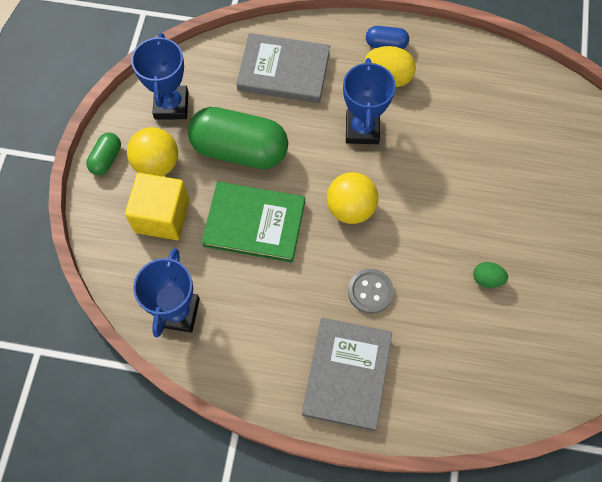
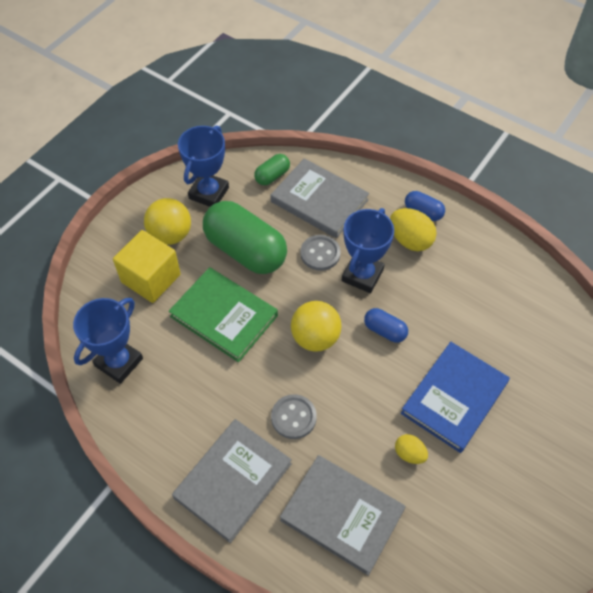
camera: 25 degrees right, 10 degrees down
green capsule [86,133,121,175] -> green capsule moved to [254,154,290,185]
green egg [473,262,508,288] -> yellow egg [395,434,428,464]
none -> grey book [280,455,406,576]
none -> grey button [301,235,341,271]
none -> blue capsule [364,308,408,343]
none -> blue book [401,342,510,453]

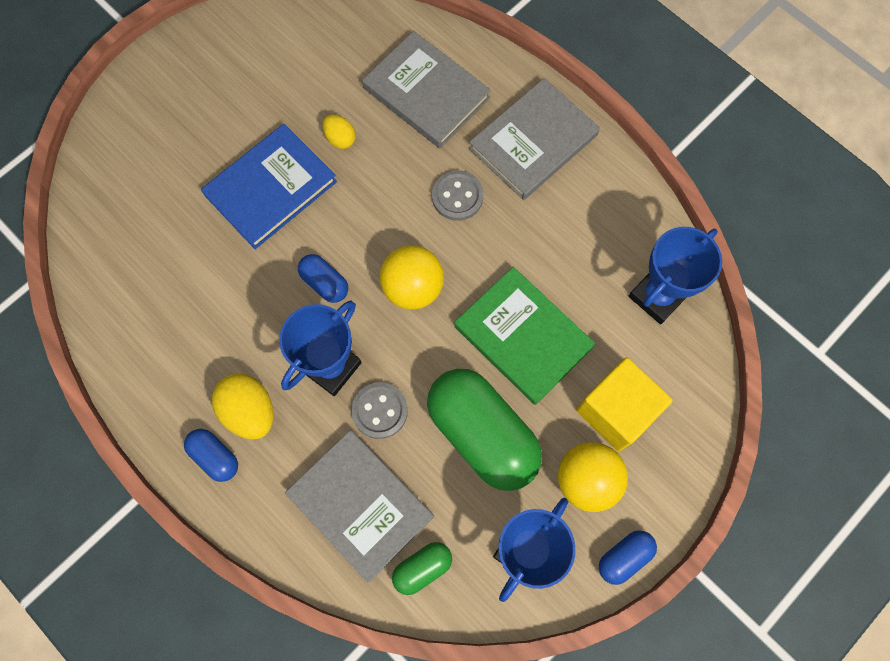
camera: 170 degrees left, 15 degrees up
none -> blue capsule [599,530,657,585]

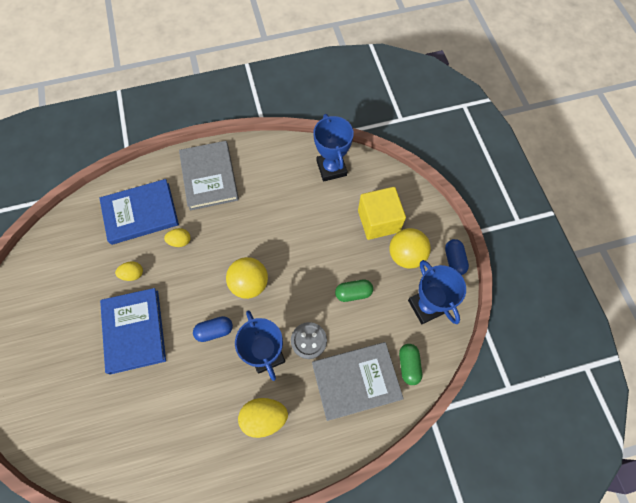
camera: 60 degrees left, 5 degrees down
blue capsule [184,429,238,482] -> none
grey book [362,31,491,148] -> blue book [99,179,179,245]
green capsule [427,369,542,491] -> green capsule [335,279,373,302], size x0.46
grey button [432,170,484,221] -> none
green book [454,267,596,405] -> none
none -> yellow egg [164,228,190,247]

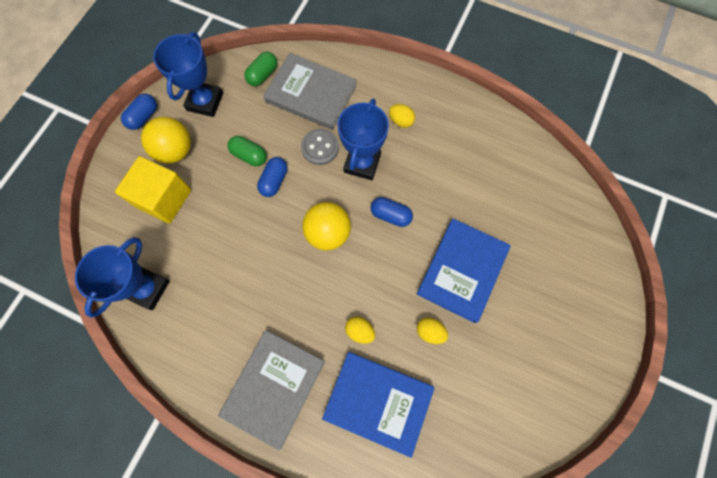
camera: 140 degrees left, 5 degrees up
yellow egg [238,398,288,438] -> yellow egg [389,104,415,128], size x0.59
none -> blue capsule [257,157,288,197]

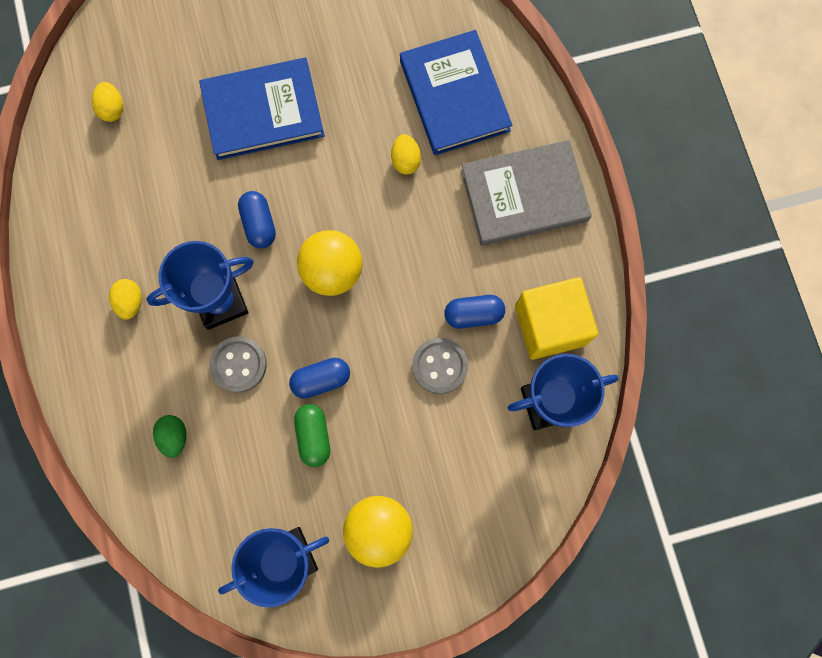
camera: 130 degrees left, 5 degrees up
yellow cube [115,156,191,224] -> yellow cube moved to [515,277,598,360]
blue capsule [121,94,157,130] -> blue capsule moved to [444,295,505,329]
green capsule [244,52,277,86] -> none
grey book [263,53,357,130] -> green egg [153,415,186,458]
yellow egg [417,318,448,344] -> yellow egg moved to [92,82,124,122]
none -> grey button [412,338,468,394]

